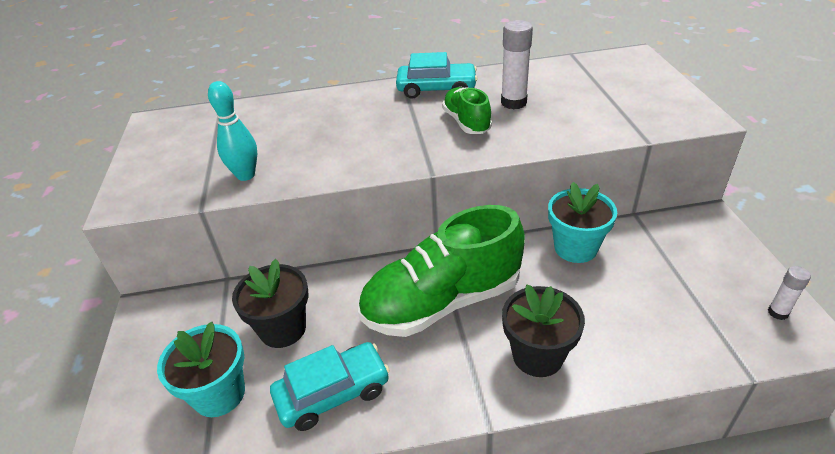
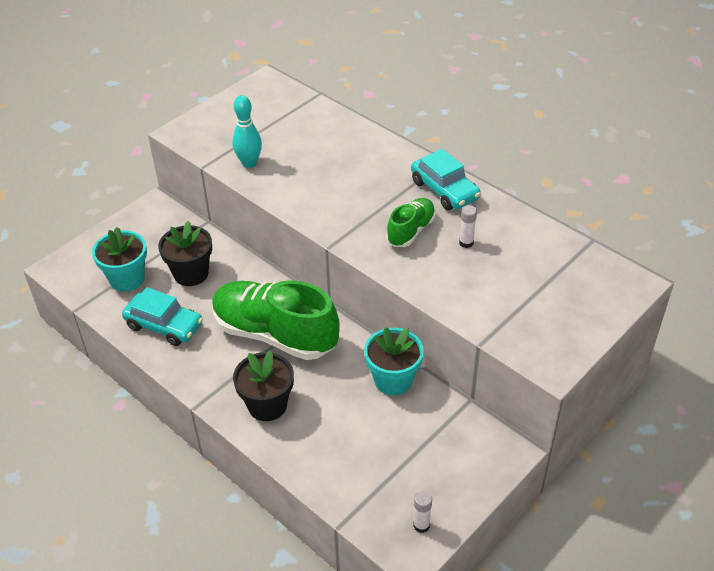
camera: 50 degrees right, 5 degrees up
white glue stick [501,20,533,109] -> white glue stick [459,205,477,248], size x0.58

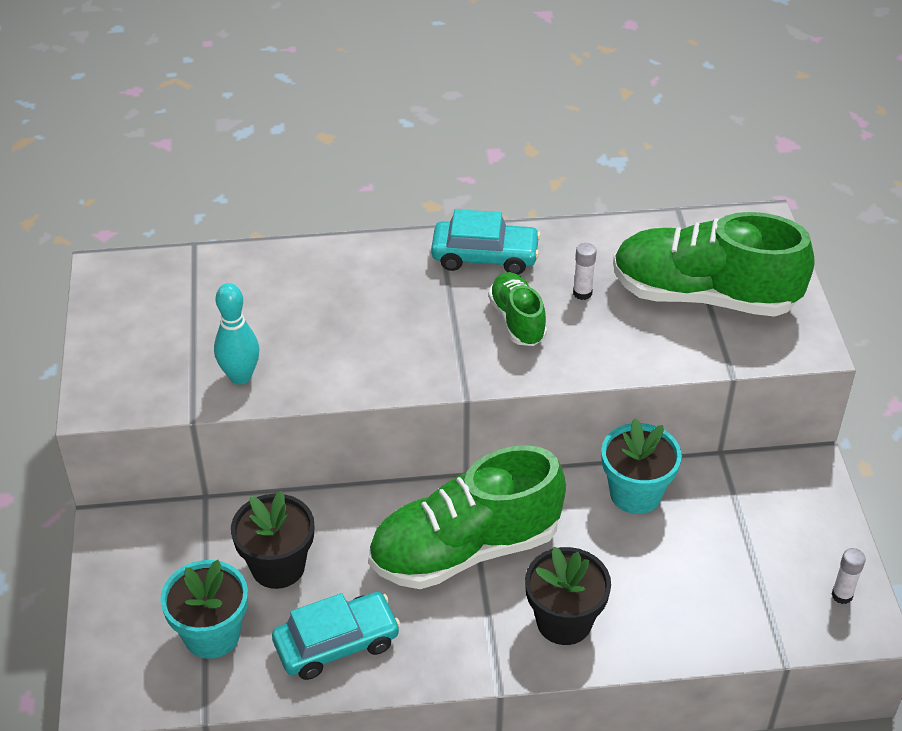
camera: 50 degrees left, 0 degrees up
none -> green shoe [613,212,814,317]

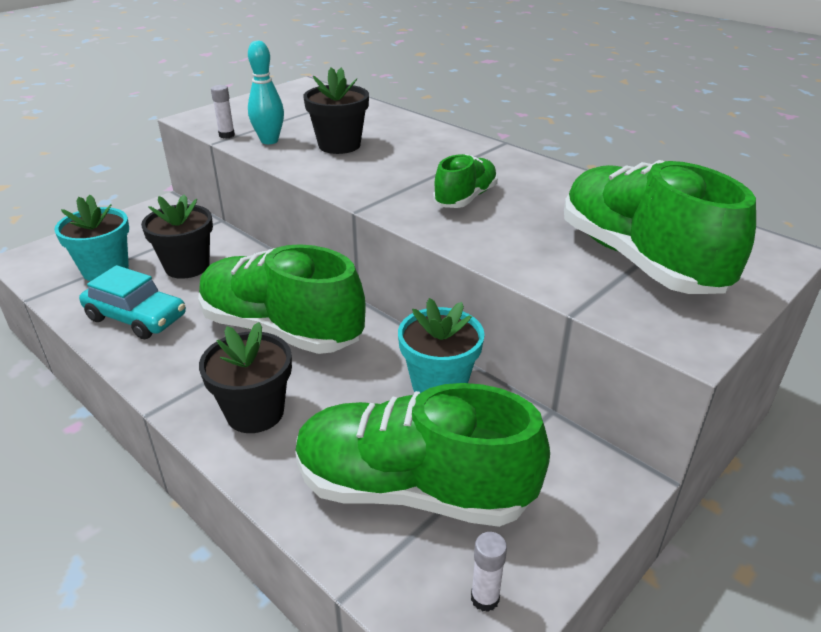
camera: 50 degrees right, 10 degrees down
turquoise car [431,209,541,275] -> none
white glue stick [573,243,597,300] -> white glue stick moved to [211,85,235,139]
none -> green shoe [296,383,550,527]
none -> black flower pot [303,67,369,154]

